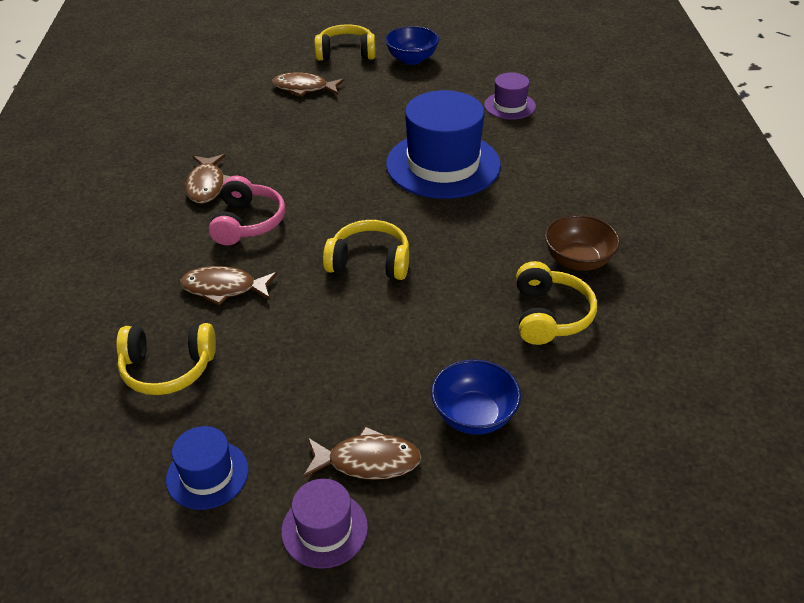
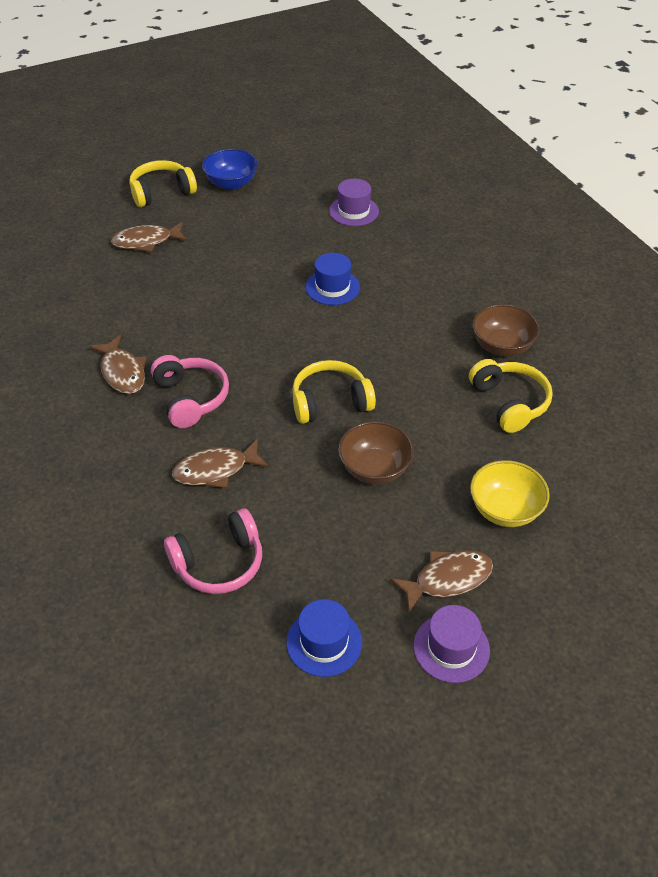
camera: 25 degrees left, 5 degrees up
yellow headphones [116,323,216,395] -> pink headphones [164,508,262,594]
blue hat [386,90,501,199] -> blue hat [306,253,360,305], size x0.49
blue bowl [431,359,521,435] -> yellow bowl [470,460,550,527]
none -> brown bowl [338,421,414,484]

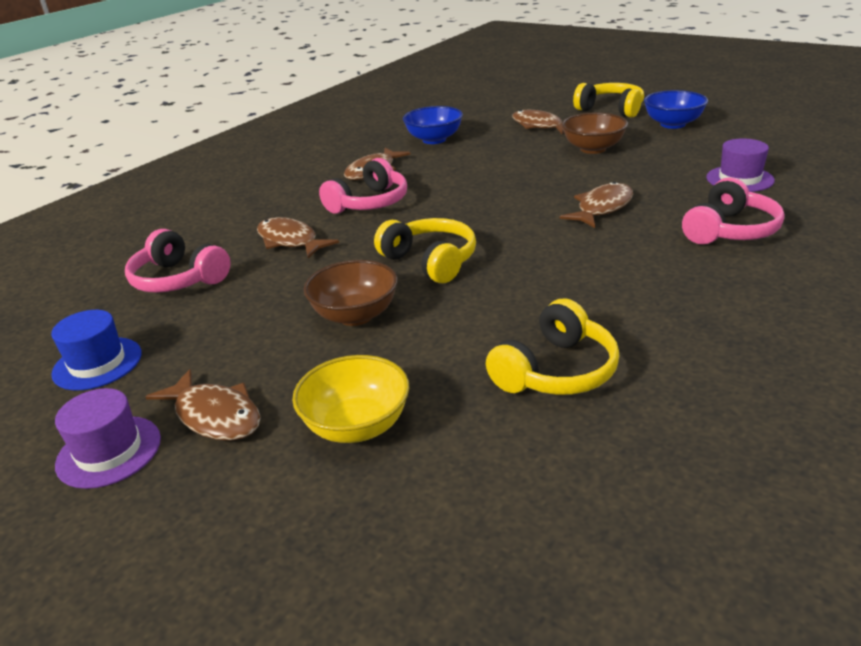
camera: 65 degrees right, 15 degrees down
blue hat [306,253,360,305] -> brown fish [560,182,633,228]
brown bowl [472,304,540,356] -> brown bowl moved to [562,113,628,154]
none -> blue bowl [403,106,463,144]
none -> pink headphones [682,177,785,244]

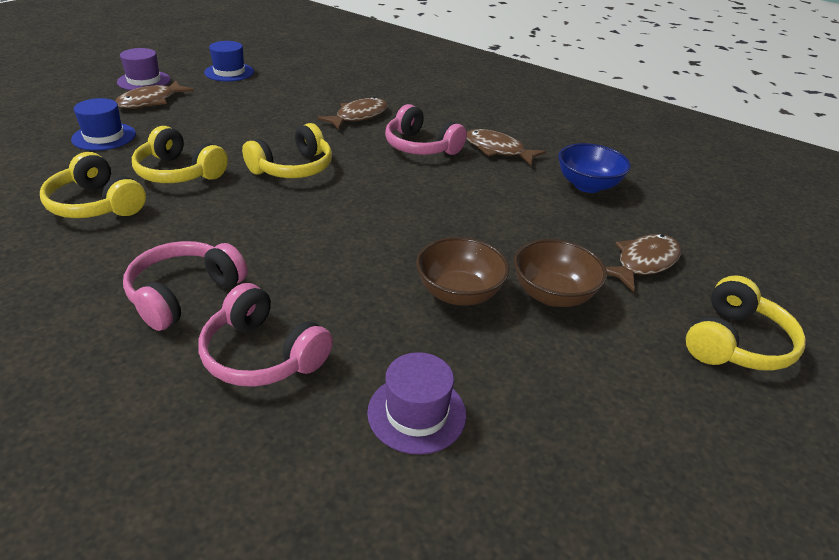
camera: 85 degrees right, 5 degrees up
pink headphones [125,229,231,293] -> pink headphones moved to [123,241,248,331]
yellow bowl [292,355,409,443] -> blue hat [71,98,136,151]
brown bowl [304,260,398,326] -> brown bowl moved to [416,237,509,306]
brown fish [560,182,633,228] -> none
blue bowl [644,90,708,129] -> none
none -> yellow headphones [132,126,228,183]

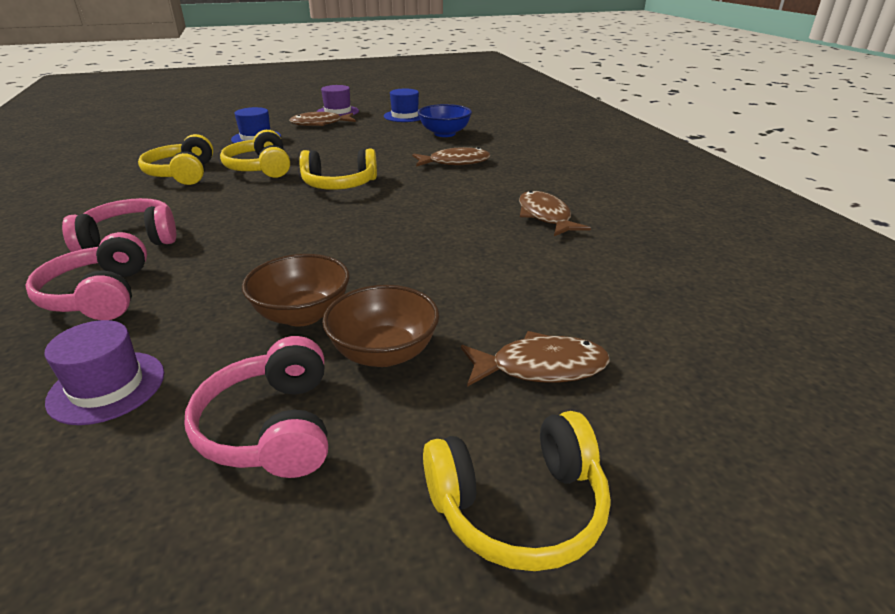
camera: 40 degrees right, 5 degrees down
pink headphones [385,104,467,155] -> pink headphones moved to [184,336,328,478]
blue bowl [558,143,631,193] -> blue bowl moved to [418,104,472,137]

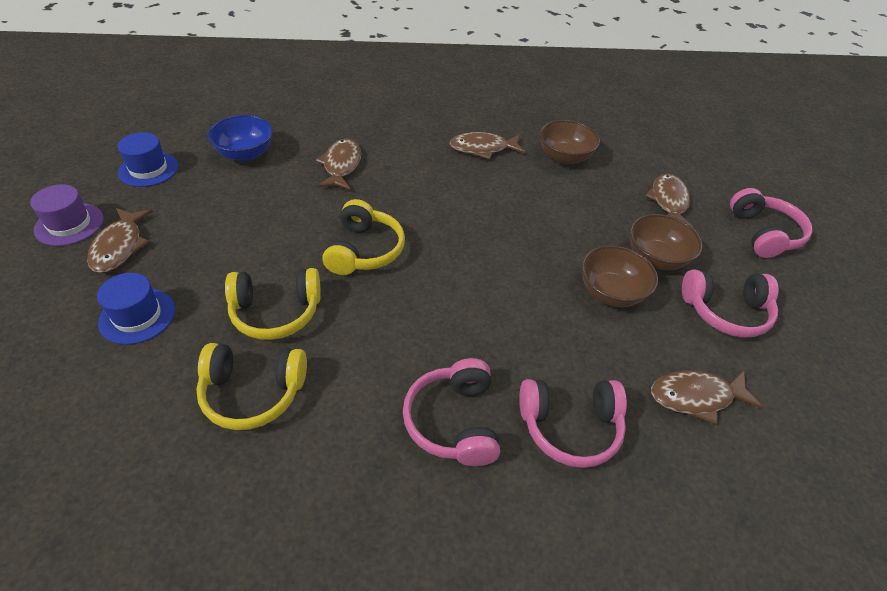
camera: 80 degrees left, 15 degrees up
purple hat [44,320,164,425] -> brown fish [651,370,763,425]
yellow headphones [423,411,610,571] -> pink headphones [730,188,812,258]
none -> brown bowl [539,120,600,165]

